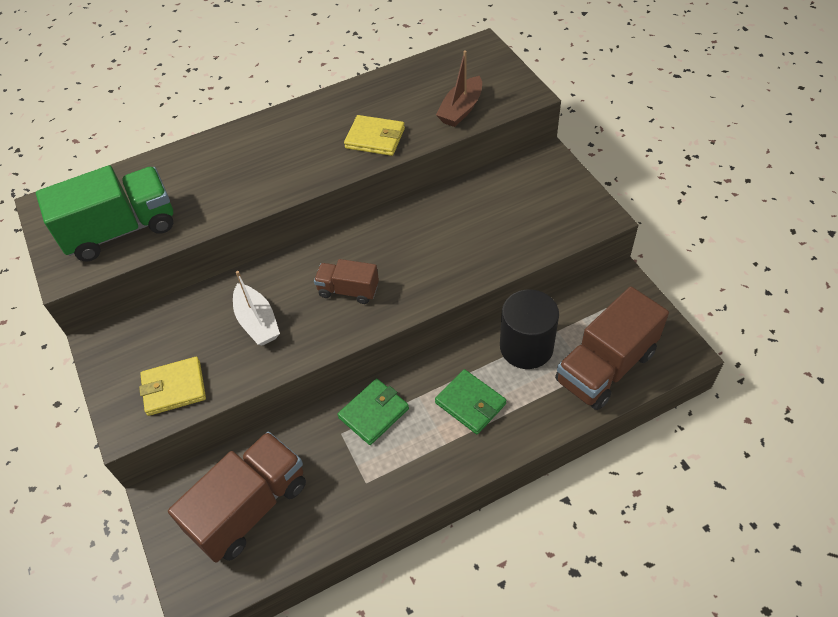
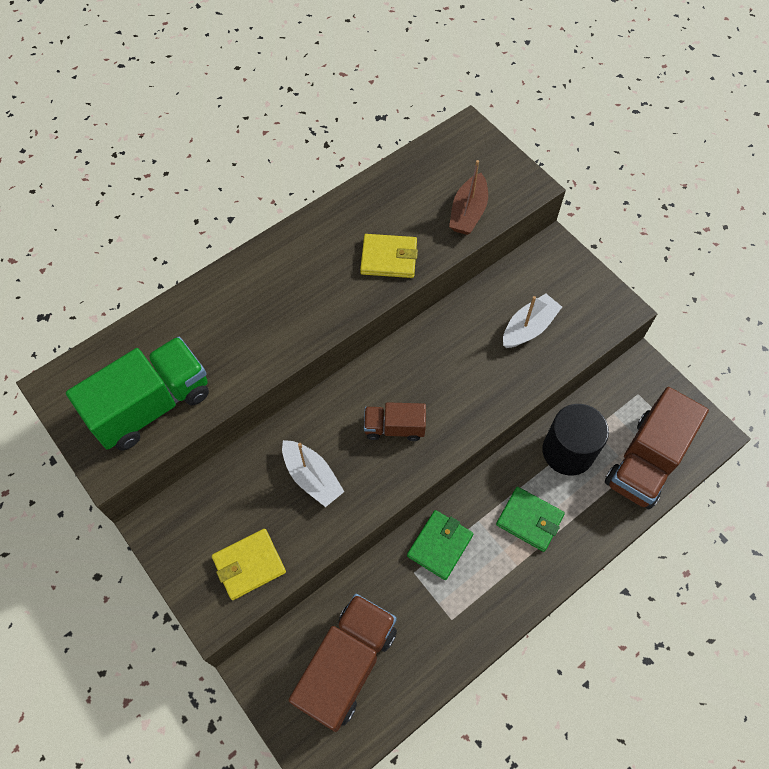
camera: 15 degrees left, 10 degrees up
none -> white boat [503,294,562,348]

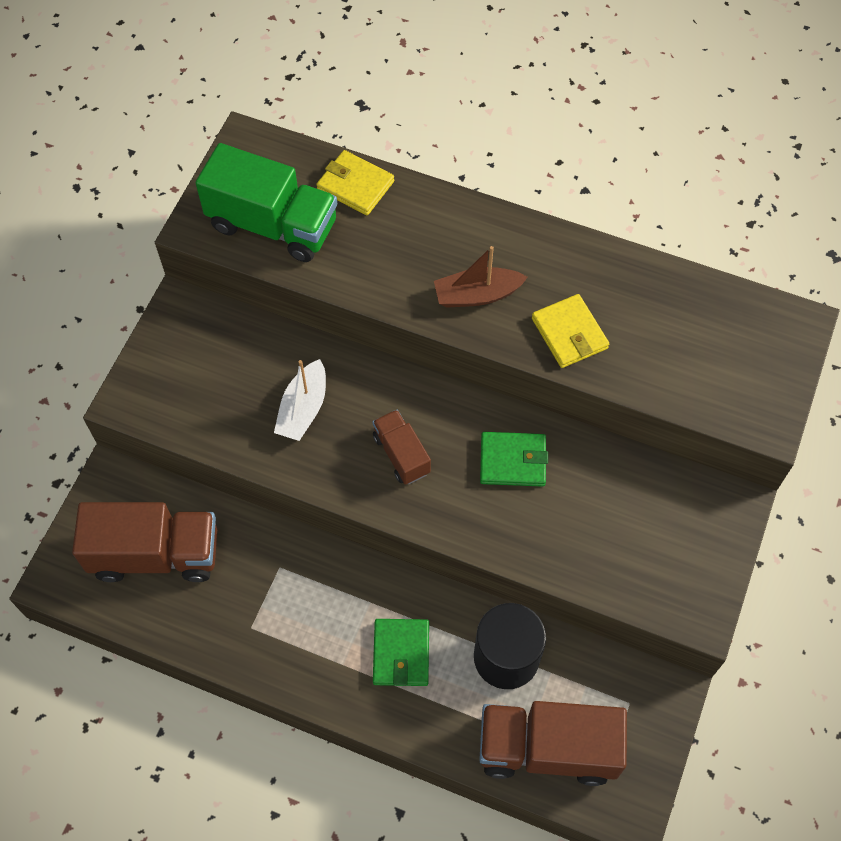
camera: 60 degrees right, 0 degrees up
yellow wallet [212,529,286,600] -> yellow wallet moved to [316,150,394,215]
green wallet [407,510,473,580] -> green wallet moved to [480,432,548,487]
brown boat [449,160,488,235] -> brown boat moved to [434,246,528,308]
white boat [503,294,562,348] -> none

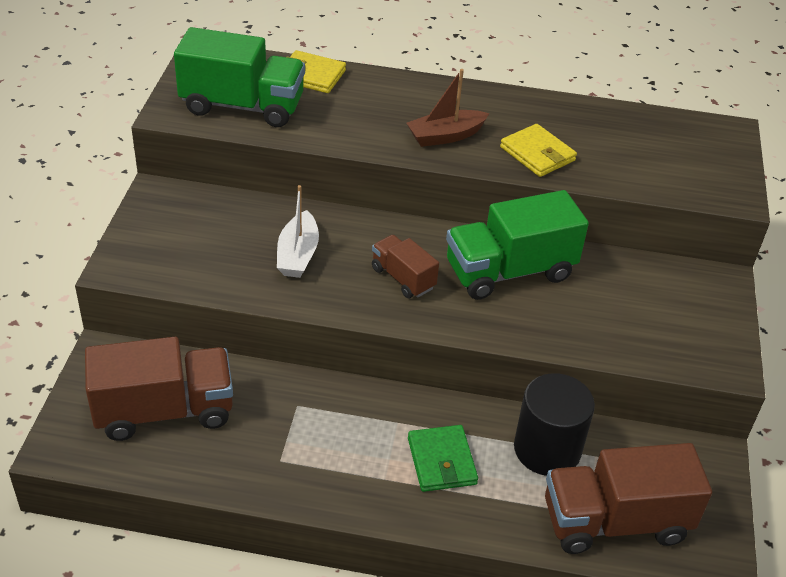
camera: 15 degrees left, 20 degrees down
green wallet [480,432,548,487] -> green truck [446,190,589,300]

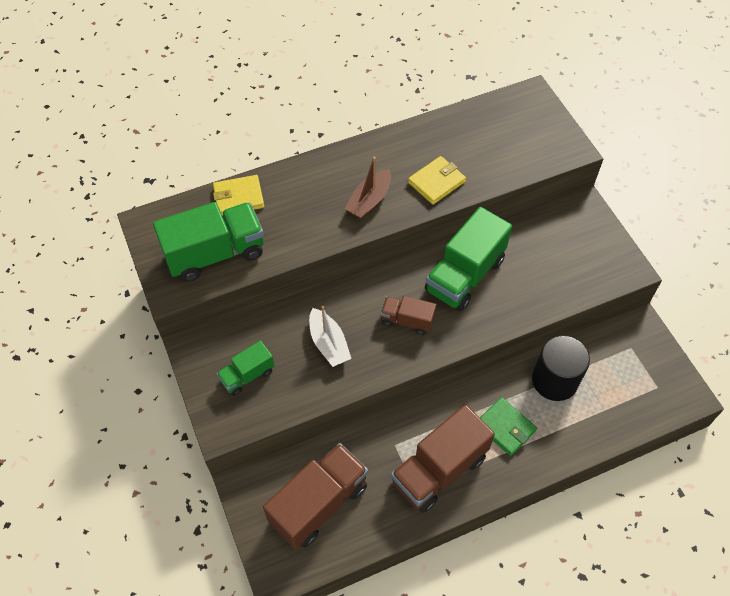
camera: 30 degrees left, 15 degrees up
yellow wallet [500,124,577,177] -> yellow wallet turned 60 degrees counterclockwise [408,156,466,205]
brown truck [545,443,712,554] -> brown truck moved to [391,405,495,513]
none -> green truck [217,341,275,396]

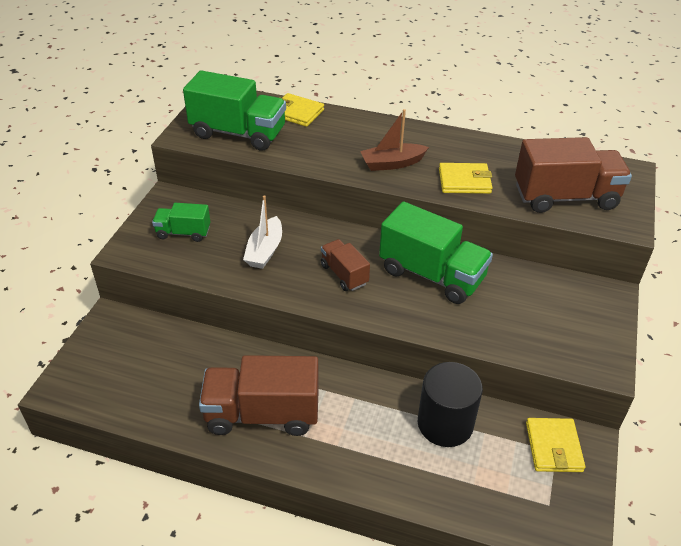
camera: 40 degrees right, 15 degrees down
brown truck [263,443,368,549] -> brown truck moved to [515,137,632,213]
green truck [425,207,512,311] -> green truck turned 135 degrees counterclockwise [379,201,493,304]
green wallet [480,397,537,456] -> none
none -> yellow wallet [526,418,586,472]

